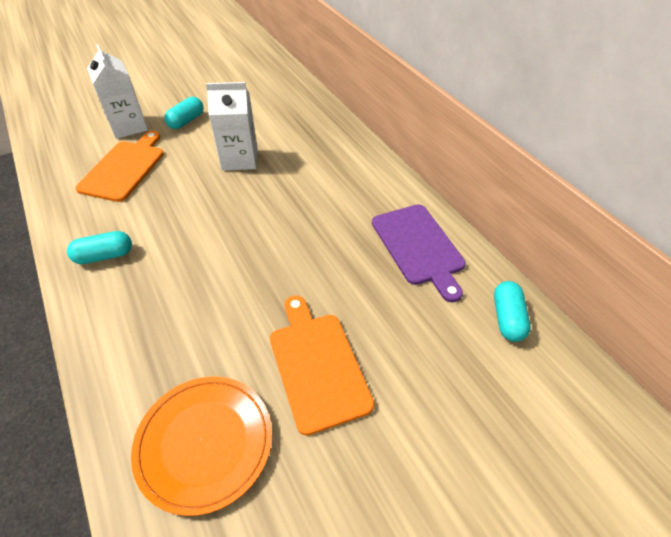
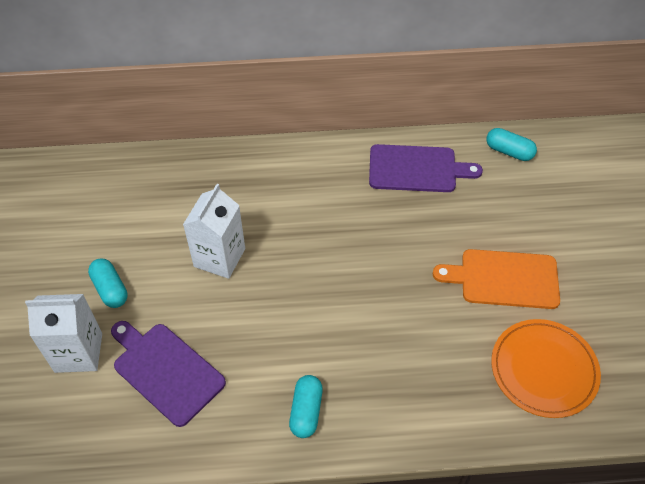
camera: 65 degrees left, 5 degrees up
orange cutting board [75,131,164,202] -> purple cutting board [111,321,226,427]

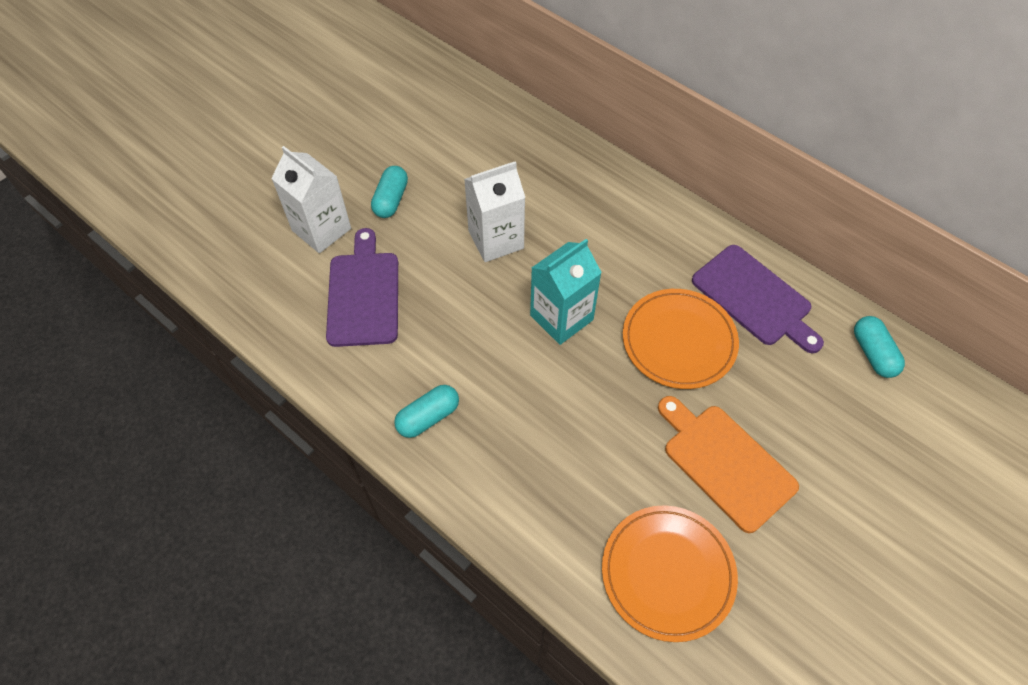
camera: 45 degrees right, 5 degrees up
none -> turquoise carton [530,239,602,345]
none -> orange plate [623,289,739,389]

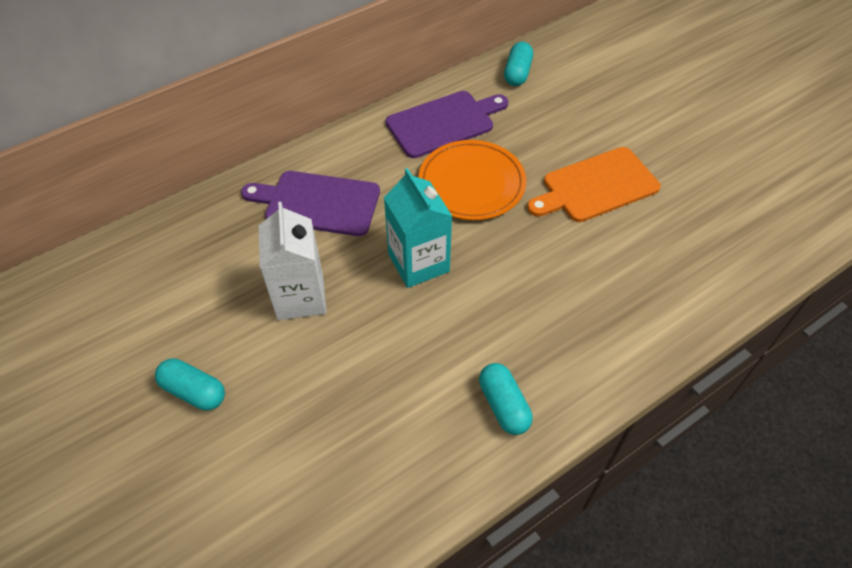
camera: 75 degrees left, 5 degrees down
white carton [271,146,351,253] -> none
purple cutting board [326,228,398,347] -> purple cutting board moved to [241,171,380,236]
orange plate [602,505,738,642] -> none
turquoise capsule [854,316,905,378] -> turquoise capsule turned 75 degrees counterclockwise [504,42,533,86]

